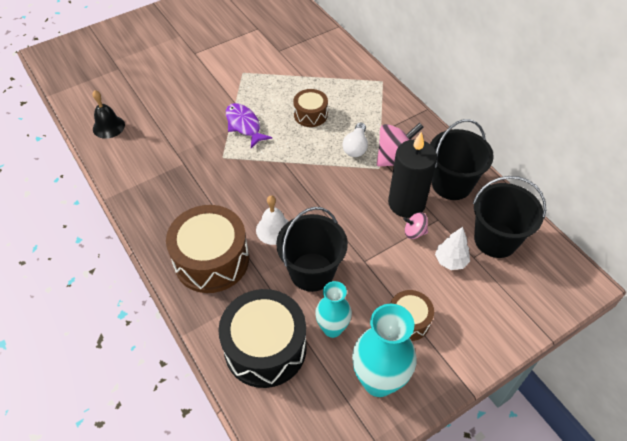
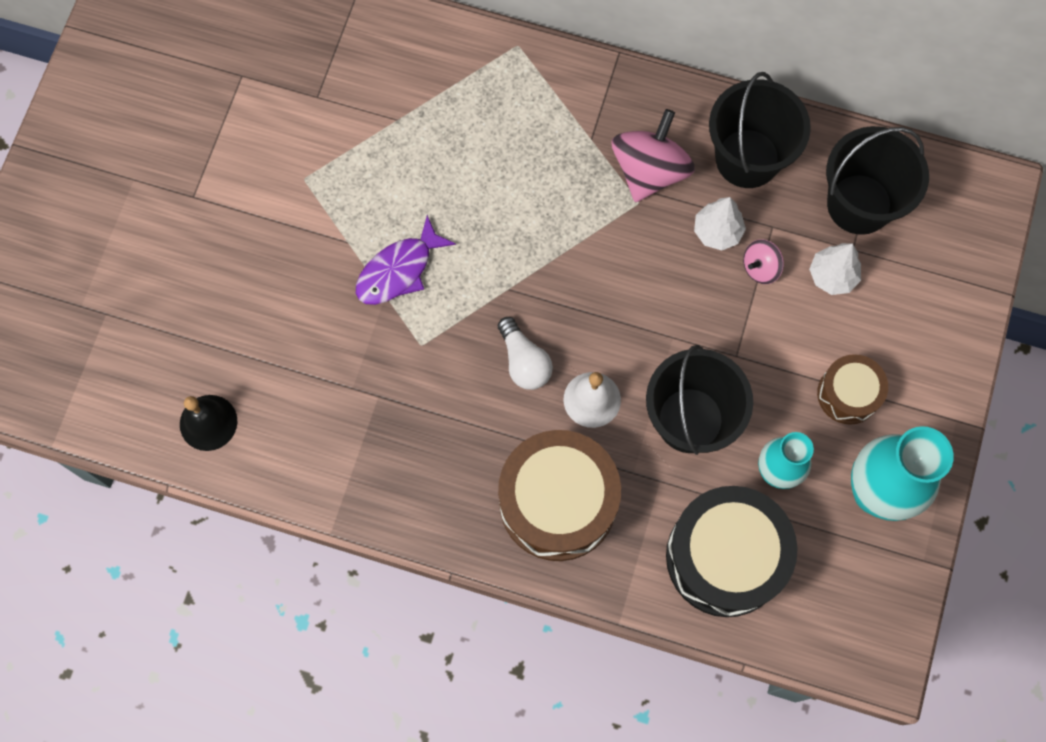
camera: 40 degrees left, 20 degrees up
purple fish [226,103,272,148] -> purple fish turned 60 degrees counterclockwise [356,215,456,305]
brown drum [293,89,328,127] -> none
white light bulb [342,122,368,157] -> white light bulb moved to [498,317,553,390]
black candle [388,132,437,218] -> white tree [694,197,746,250]

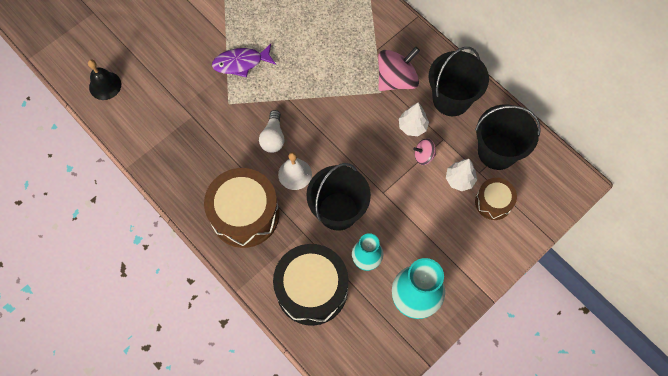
camera: 30 degrees right, 5 degrees down
brown drum [817,354,888,425] -> brown drum moved to [475,178,517,220]

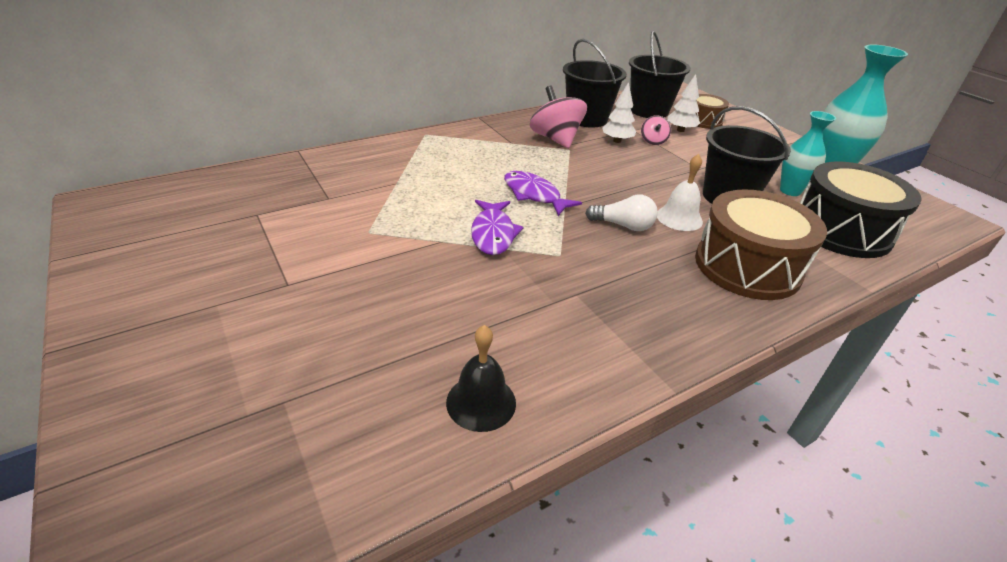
camera: 80 degrees left, 30 degrees down
none -> purple fish [504,171,582,216]

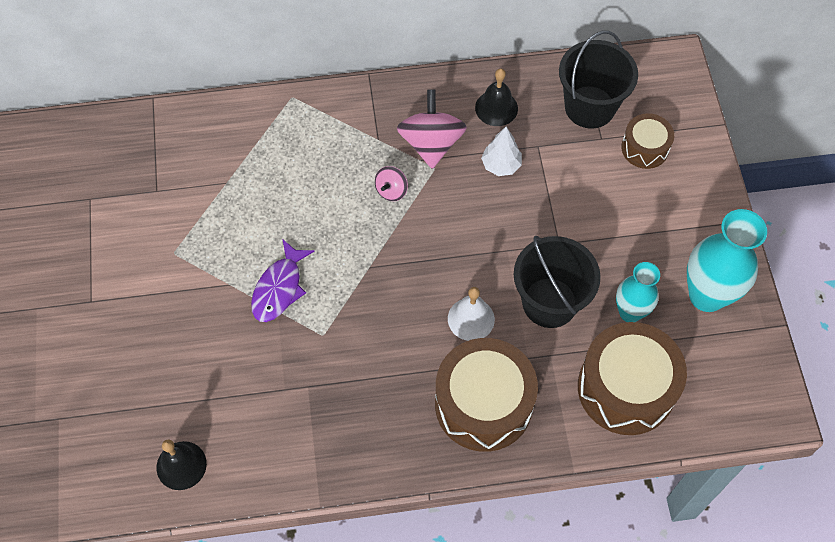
camera: 25 degrees right, 25 degrees up
purple fish [504,171,582,216] -> none
black bucket [563,39,627,128] -> black bell [475,68,518,126]
white light bulb [585,194,658,231] -> none
pink spinning top [641,115,671,145] -> pink spinning top moved to [375,166,408,201]
white tree [667,74,700,132] -> none
black drum [800,162,922,258] -> brown drum [578,322,687,435]

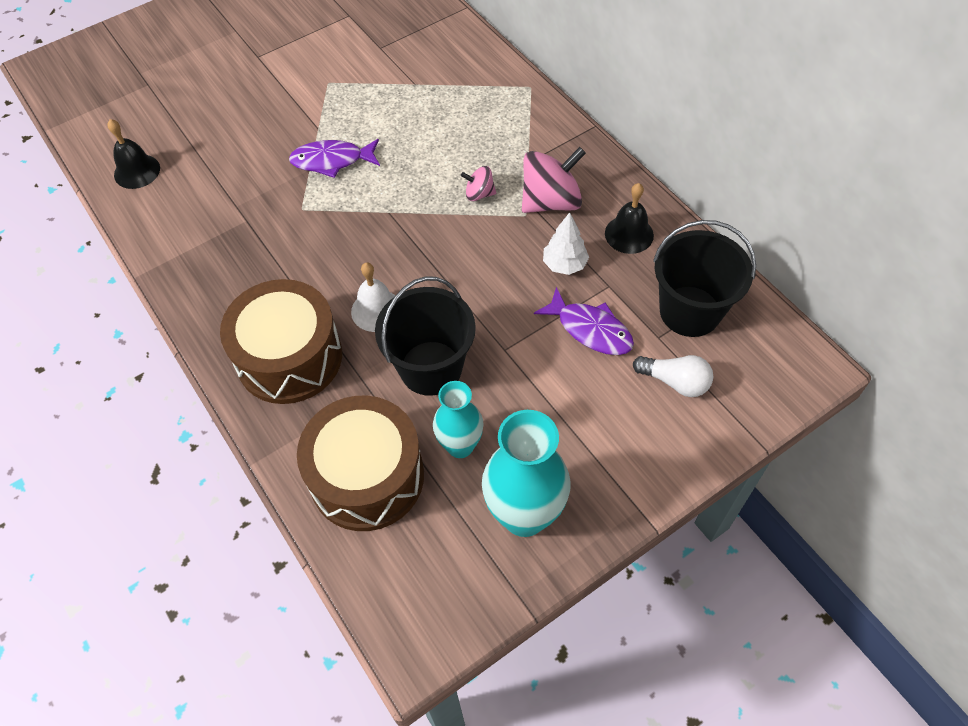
camera: 65 degrees right, 5 degrees down
brown drum [621,113,674,169] -> white light bulb [633,355,713,397]
none -> purple fish [534,287,634,355]

